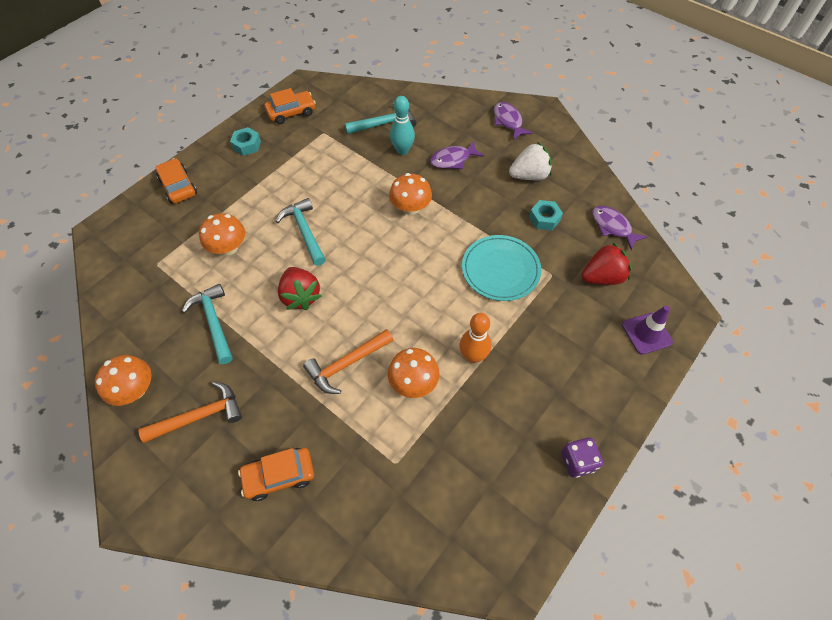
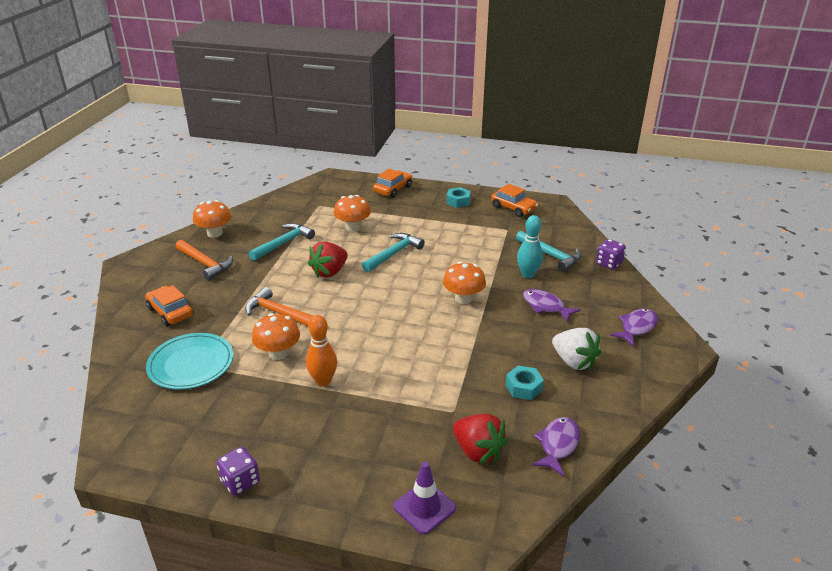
camera: 65 degrees right, 25 degrees down
turquoise plate [462,235,541,301] -> turquoise plate moved to [146,333,233,390]
none -> purple dice [596,239,626,270]

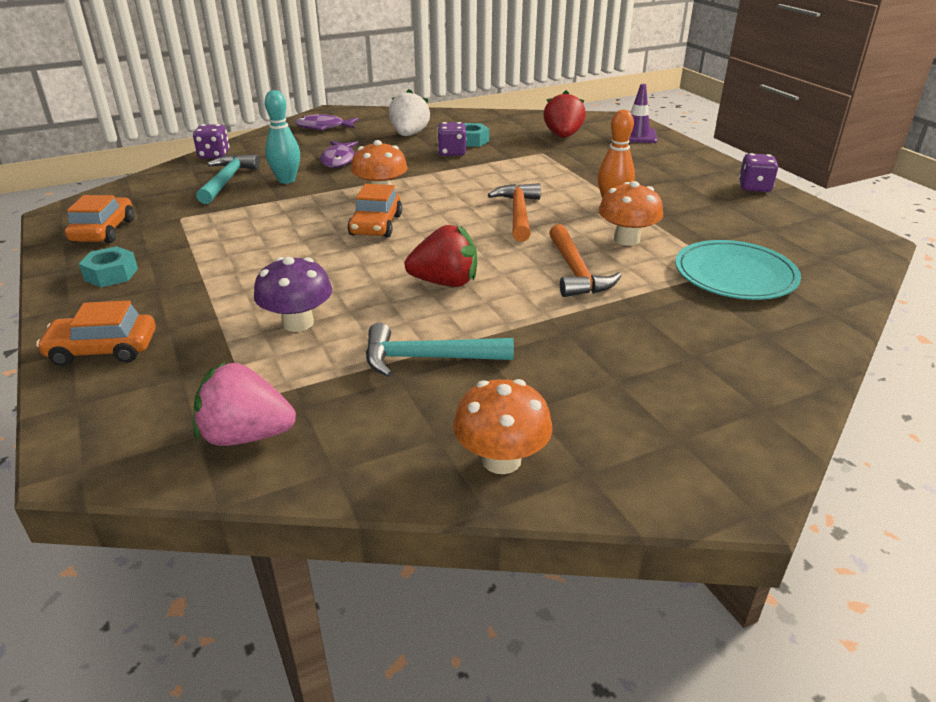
camera: 130 degrees left, 0 degrees up
orange car [145,285,194,326] -> orange car moved to [348,184,402,238]
orange hammer [175,240,233,280] -> orange hammer moved to [488,183,541,242]
orange mushroom [334,195,371,231] -> purple mushroom [254,257,332,332]
turquoise hammer [362,233,425,272] -> none
purple fish [532,417,580,476] -> none
none -> pink strawberry [193,361,296,446]
none -> purple dice [437,122,466,156]

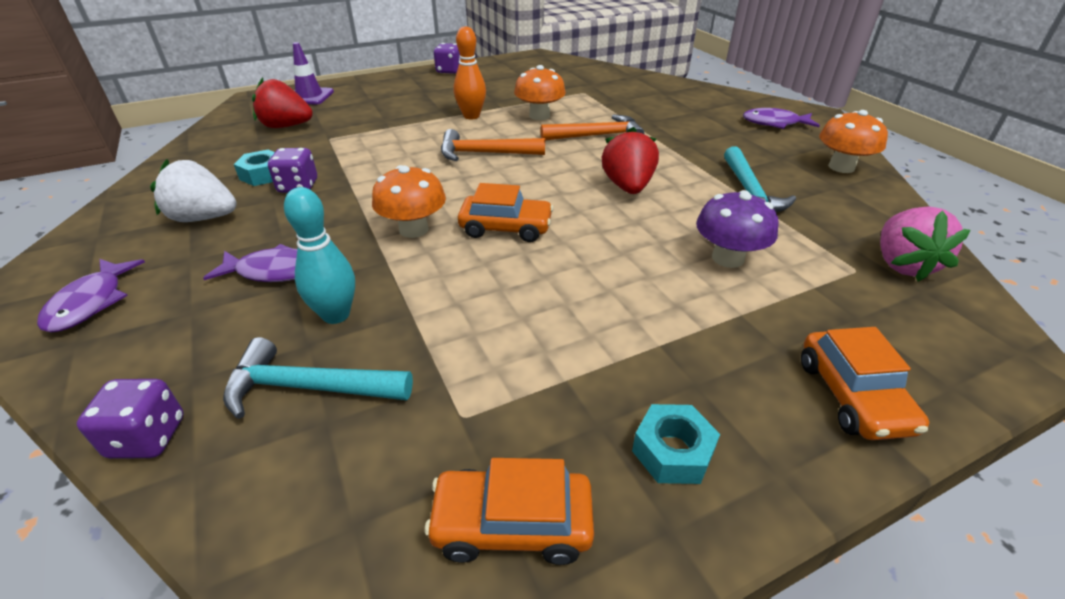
camera: 90 degrees left, 5 degrees up
turquoise plate [675,240,801,300] -> none
none -> purple fish [743,108,820,129]

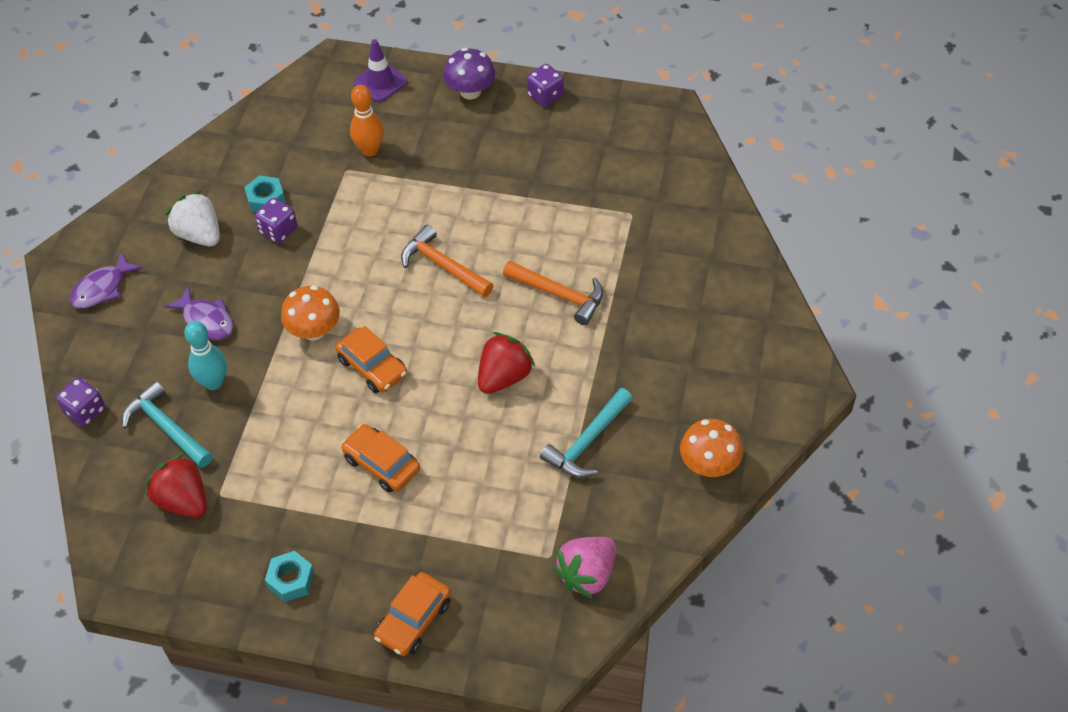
camera: 40 degrees right, 15 degrees up
red strawberry [252,77,313,128] -> red strawberry moved to [145,454,207,518]
orange car [425,458,594,565] -> orange car moved to [341,424,420,493]
orange bowling pin [454,26,486,120] -> orange bowling pin moved to [350,85,384,157]
orange mushroom [514,65,566,120] -> none
purple mushroom [696,190,779,268] -> purple mushroom moved to [443,48,495,99]
purple fish [743,108,820,129] -> none

